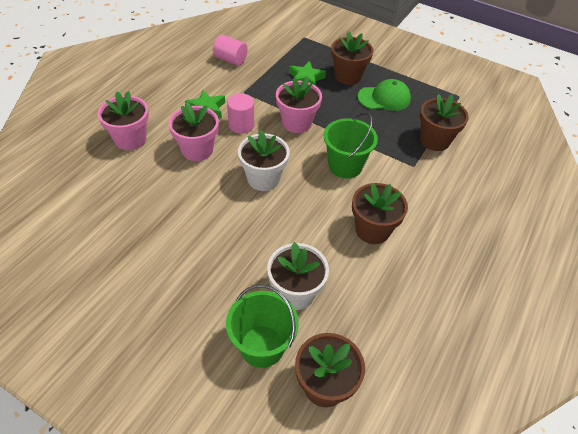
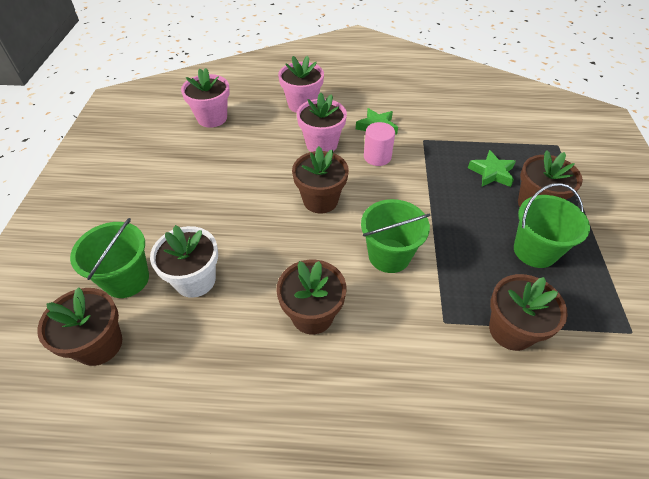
camera: 65 degrees right, 0 degrees up
pink cylinder [213,35,248,66] -> none
white flower pot [238,130,290,191] -> brown flower pot [292,146,349,213]
pink flower pot [276,77,322,133] -> pink flower pot moved to [181,68,230,128]
green cap [358,79,411,111] -> green bucket [514,183,590,268]

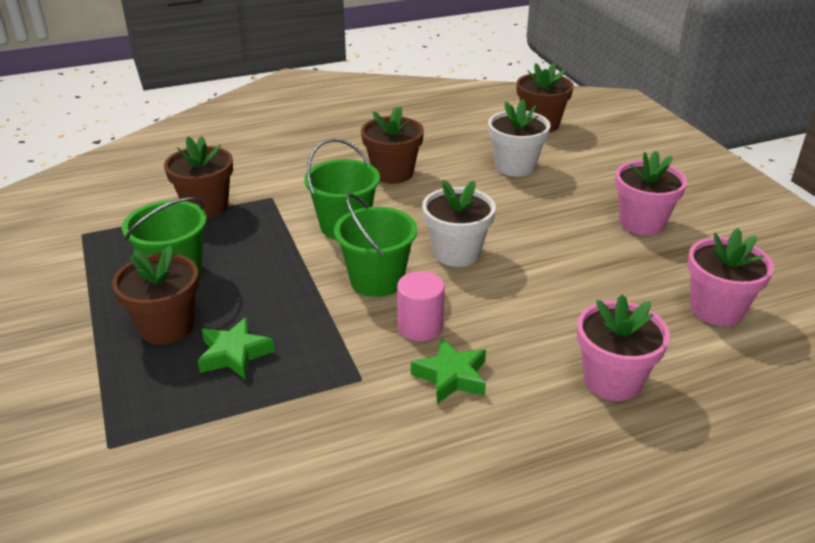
camera: 155 degrees right, 15 degrees down
green bucket [70,218,149,298] -> green bucket moved to [334,193,417,297]
brown flower pot [292,146,349,213] -> white flower pot [422,180,496,267]
pink flower pot [297,92,347,152] -> pink flower pot moved to [615,151,687,235]

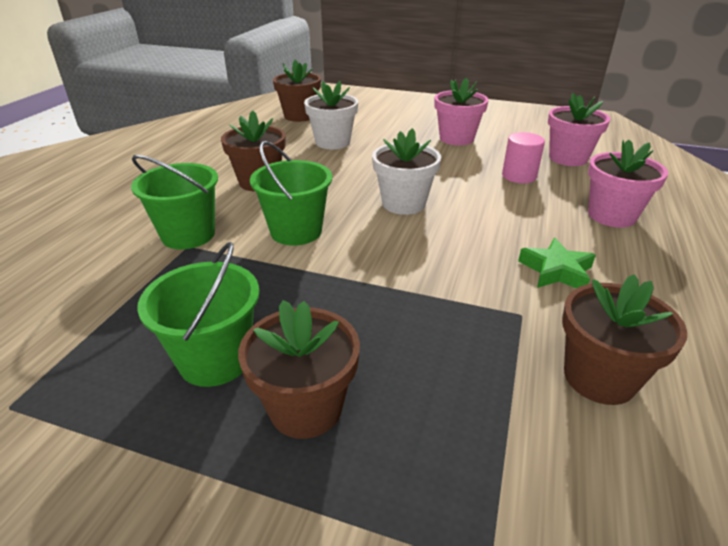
camera: 50 degrees left, 0 degrees up
brown flower pot [164,136,233,218] -> brown flower pot moved to [562,274,687,405]
green star [197,317,275,379] -> none
green bucket [334,193,417,297] -> green bucket moved to [131,155,218,249]
pink cylinder [397,271,445,341] -> pink cylinder moved to [502,132,545,183]

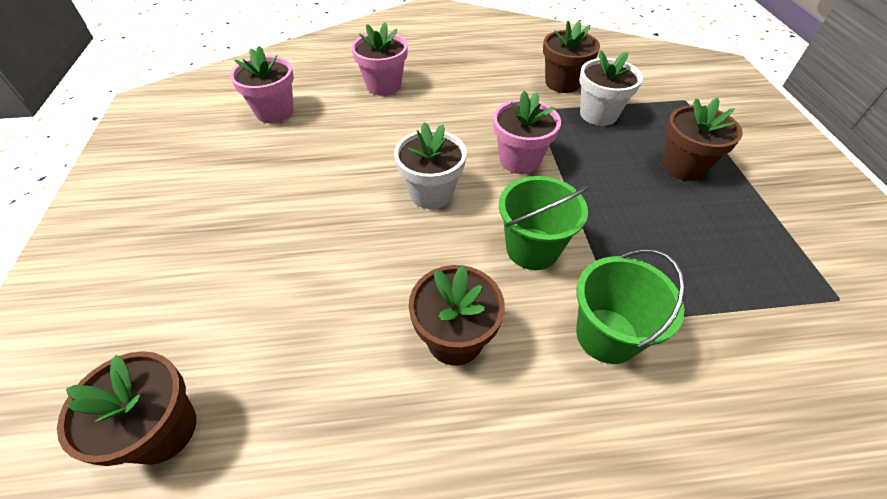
camera: 115 degrees left, 15 degrees up
green bucket [137,242,259,387] -> none
white flower pot [304,81,359,149] -> white flower pot moved to [579,50,643,126]
pink flower pot [435,78,489,145] -> pink flower pot moved to [493,91,561,174]
pink cylinder [502,132,545,183] -> none
green star [518,238,596,288] -> none

